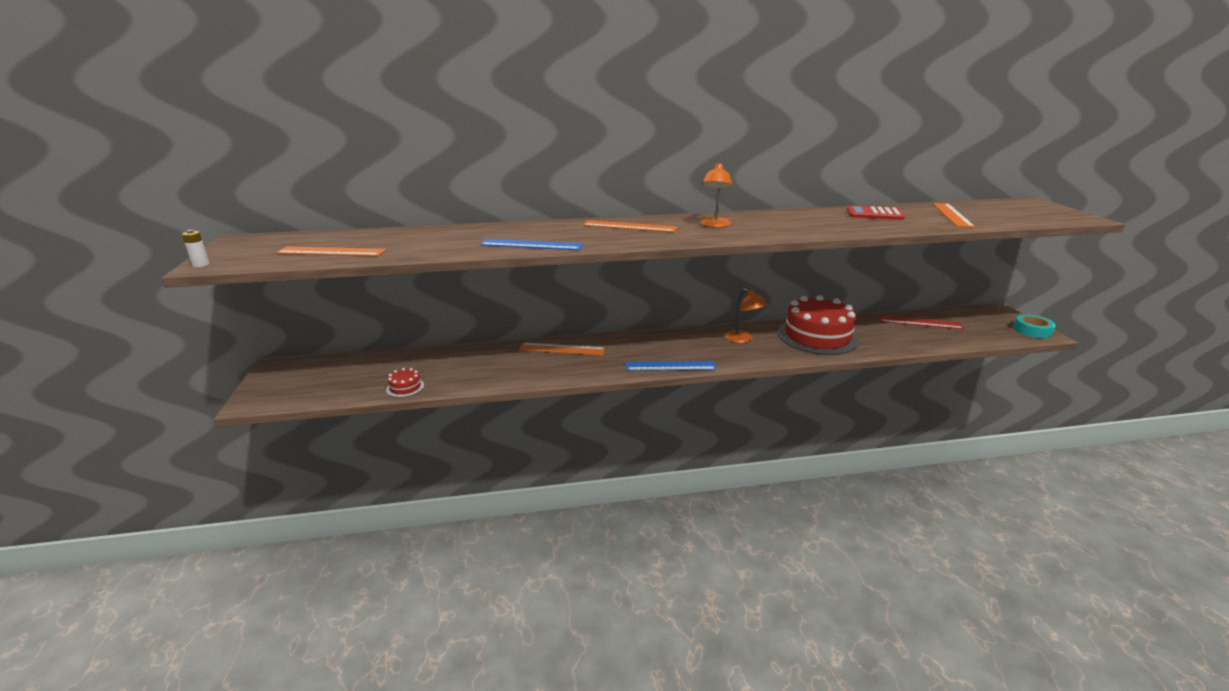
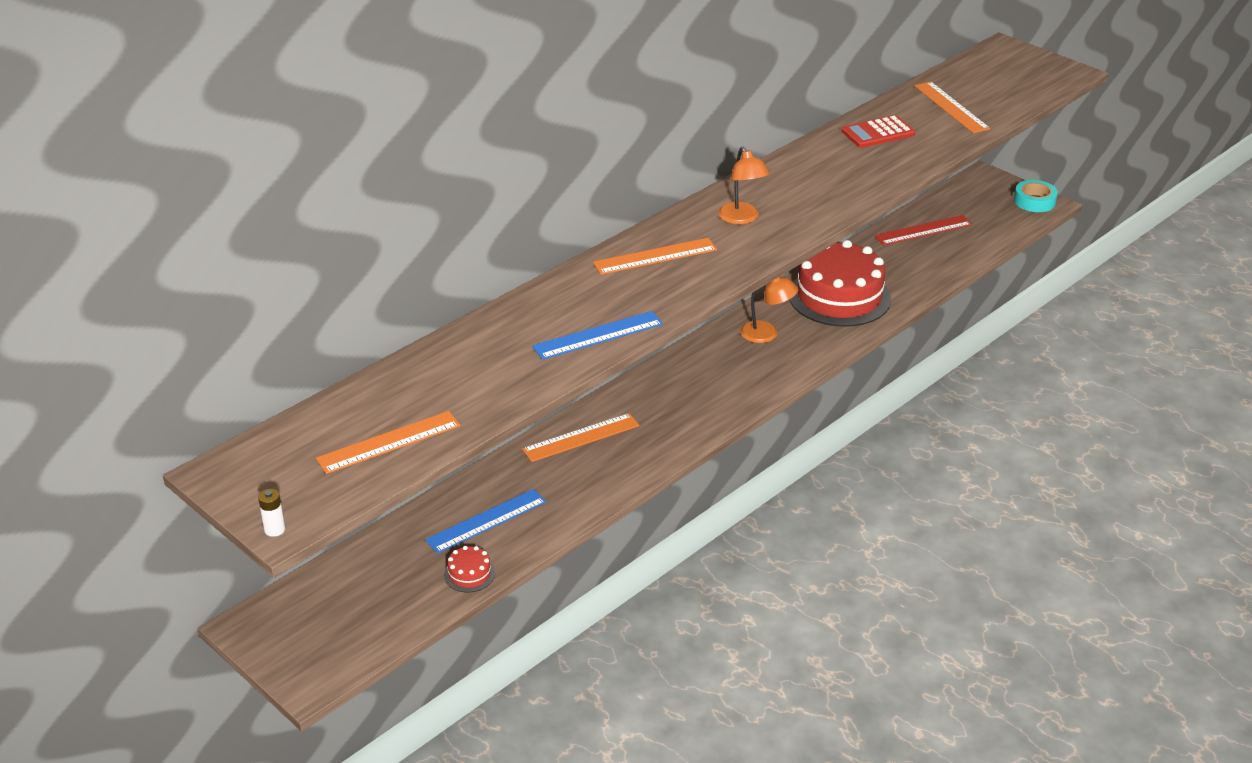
camera: 35 degrees left, 10 degrees up
blue ruler [626,361,717,371] -> blue ruler moved to [425,489,546,554]

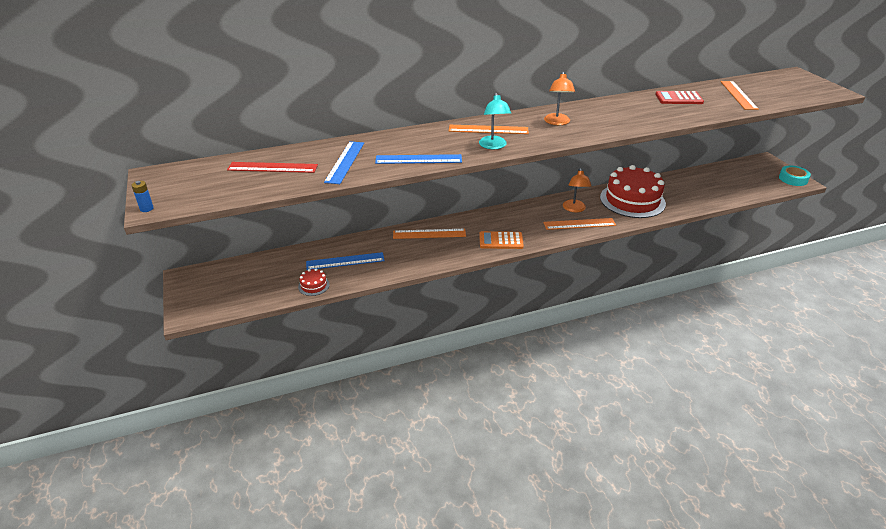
camera: 25 degrees right, 0 degrees up
white battery [258,489,285,537] -> blue battery [131,181,154,212]
orange ruler [316,411,460,474] -> orange ruler moved to [543,218,616,230]
orange lamp [740,277,799,343] -> orange lamp turned 45 degrees clockwise [563,168,591,213]
red ruler [875,215,972,245] -> red ruler moved to [227,162,318,173]
none -> blue ruler [324,141,364,184]
none -> turquoise lamp [479,93,511,149]
none -> orange calculator [479,231,524,249]

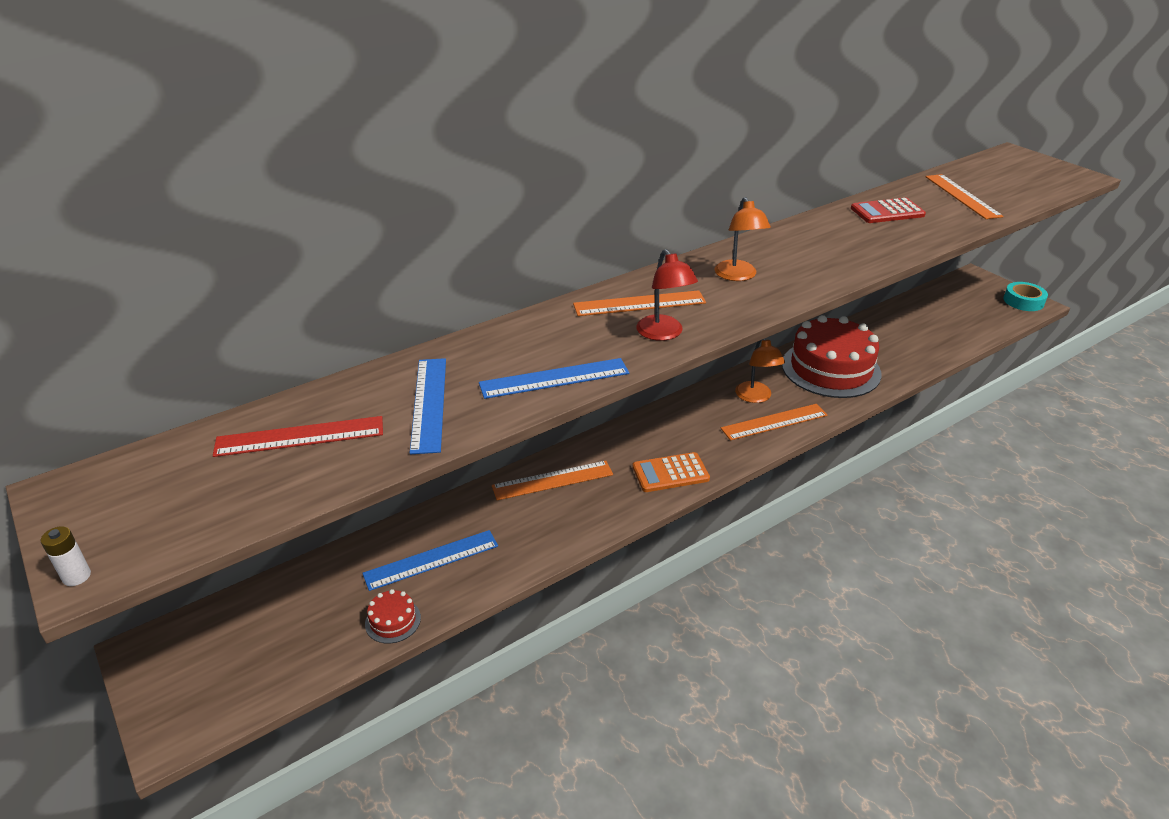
camera: 15 degrees left, 0 degrees up
blue battery [131,181,154,212] -> white battery [40,526,91,586]
turquoise lamp [479,93,511,149] -> red lamp [636,249,698,341]

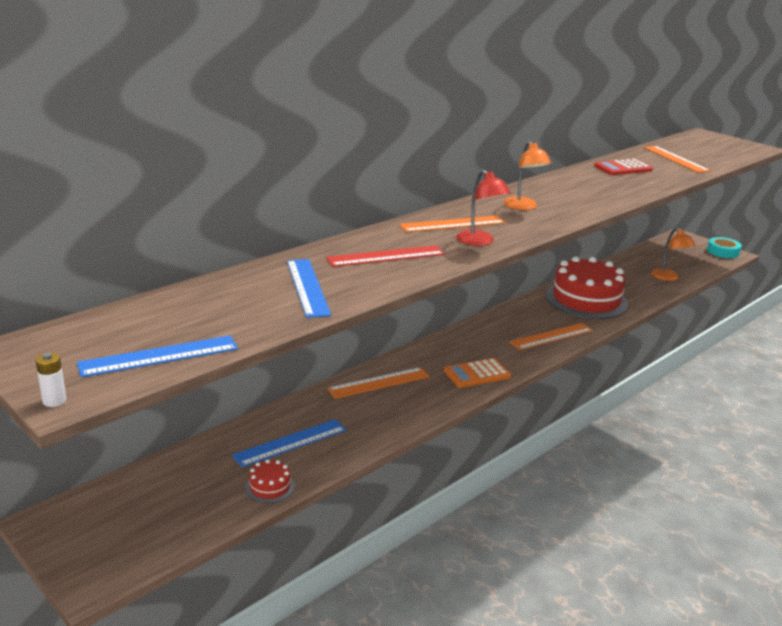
camera: 10 degrees left, 10 degrees down
red ruler [213,416,383,457] -> red ruler moved to [326,245,445,267]
blue ruler [479,358,629,399] -> blue ruler moved to [77,336,238,377]
orange lamp [735,339,785,403] -> orange lamp moved to [651,228,696,281]

